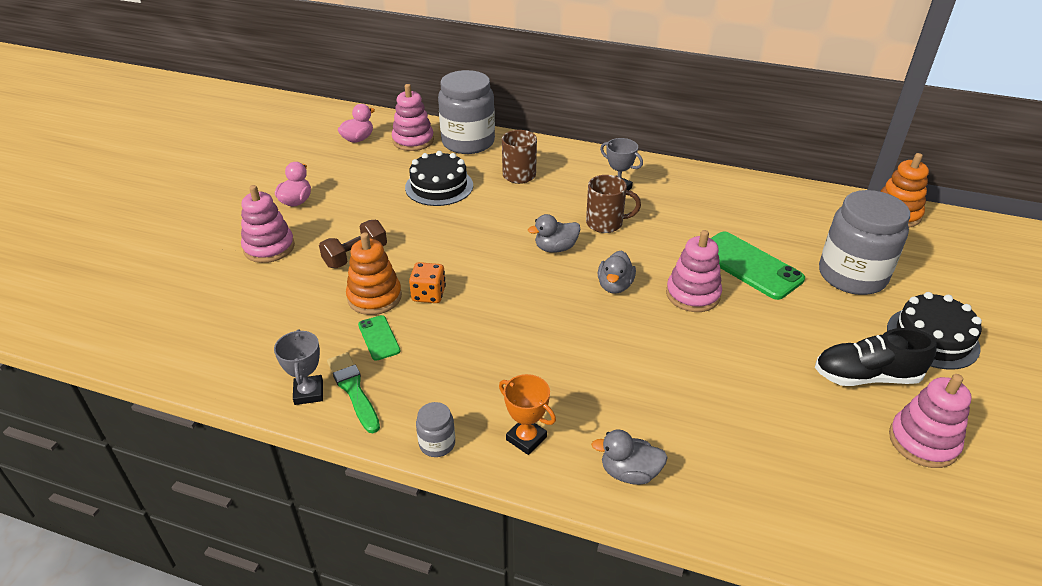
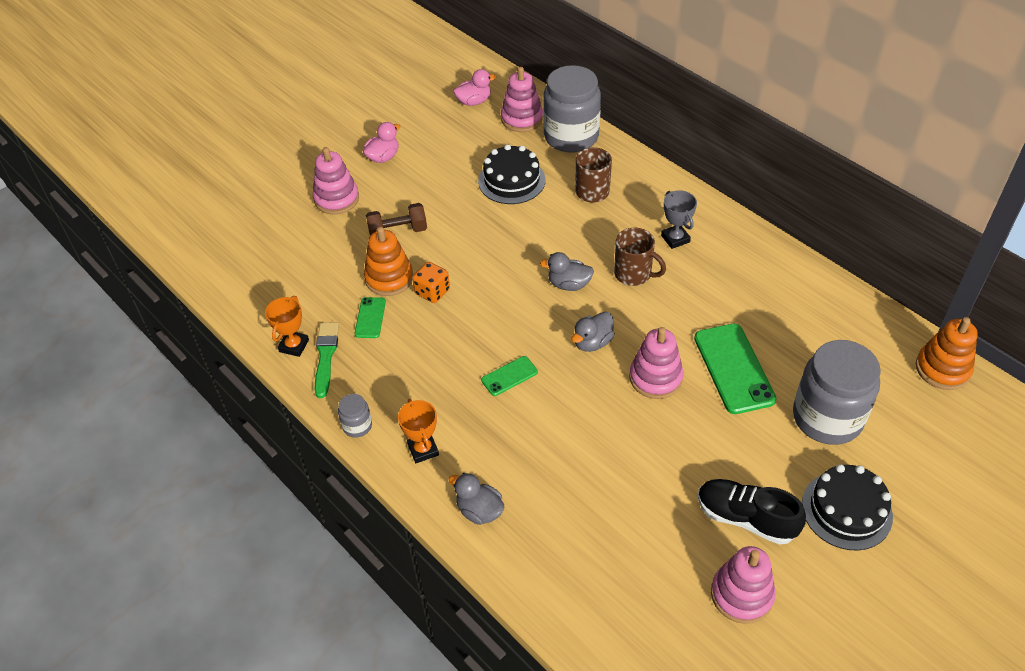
camera: 30 degrees right, 10 degrees up
grey trophy [274,329,323,405] -> orange trophy [265,296,309,357]
none -> green phone [481,356,538,396]

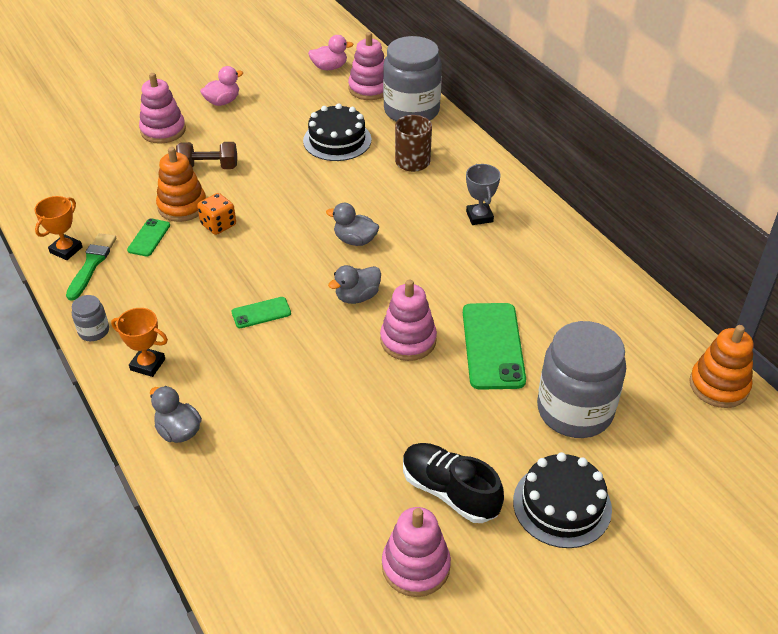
camera: 10 degrees right, 5 degrees down
orange trophy [398,399,439,463] -> orange trophy turned 60 degrees counterclockwise [111,308,168,377]
brown mug [614,228,666,286] -> none

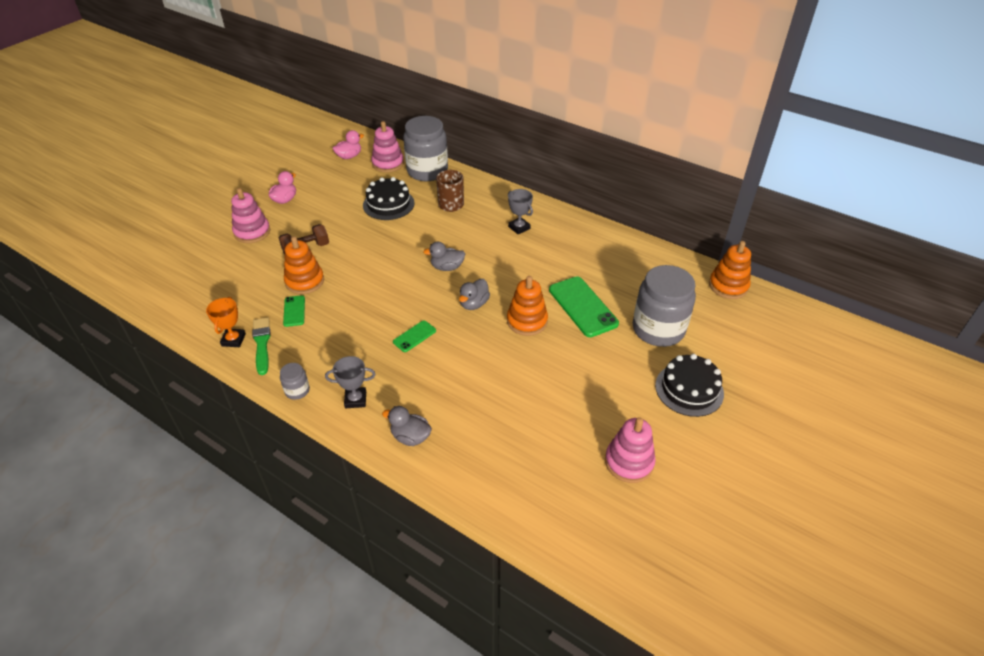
camera: 25 degrees left, 0 degrees up
orange trophy [111,308,168,377] -> grey trophy [325,356,376,408]
orange dice [197,193,236,235] -> none
pink stacking toy [380,280,437,361] -> orange stacking toy [507,276,548,336]
black shoe [403,443,504,523] -> none

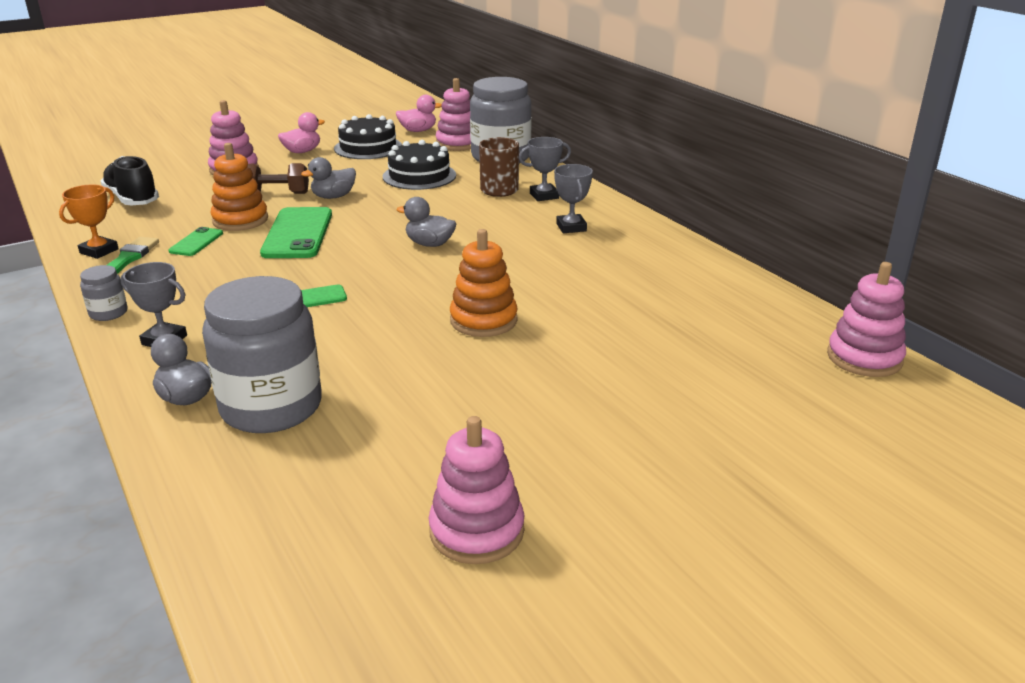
camera: 25 degrees right, 15 degrees down
grey duck [459,279,490,310] -> grey duck moved to [301,157,356,199]
green phone [549,276,619,337] -> green phone moved to [260,207,332,258]
grey jar [633,265,696,347] -> grey jar moved to [202,276,322,433]
black cake [655,354,724,417] -> black cake moved to [334,114,402,159]
orange stacking toy [709,241,751,299] -> pink stacking toy [827,262,906,377]
none -> black shoe [100,156,159,205]
none -> grey trophy [519,137,571,201]

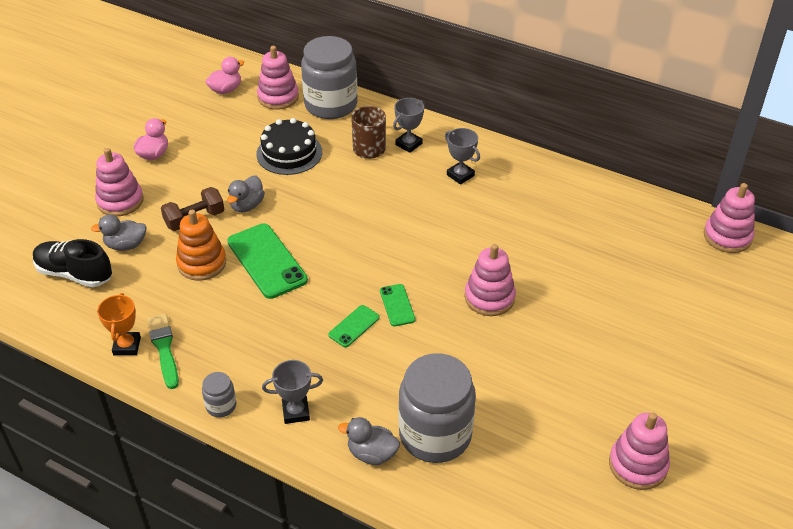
camera: 30 degrees left, 15 degrees up
green phone [169,227,223,256] -> green phone moved to [380,284,415,326]
black cake [334,114,402,159] -> none
grey duck [397,197,456,247] -> grey duck moved to [91,215,147,251]
orange stacking toy [450,229,518,337] -> pink stacking toy [465,244,516,316]

